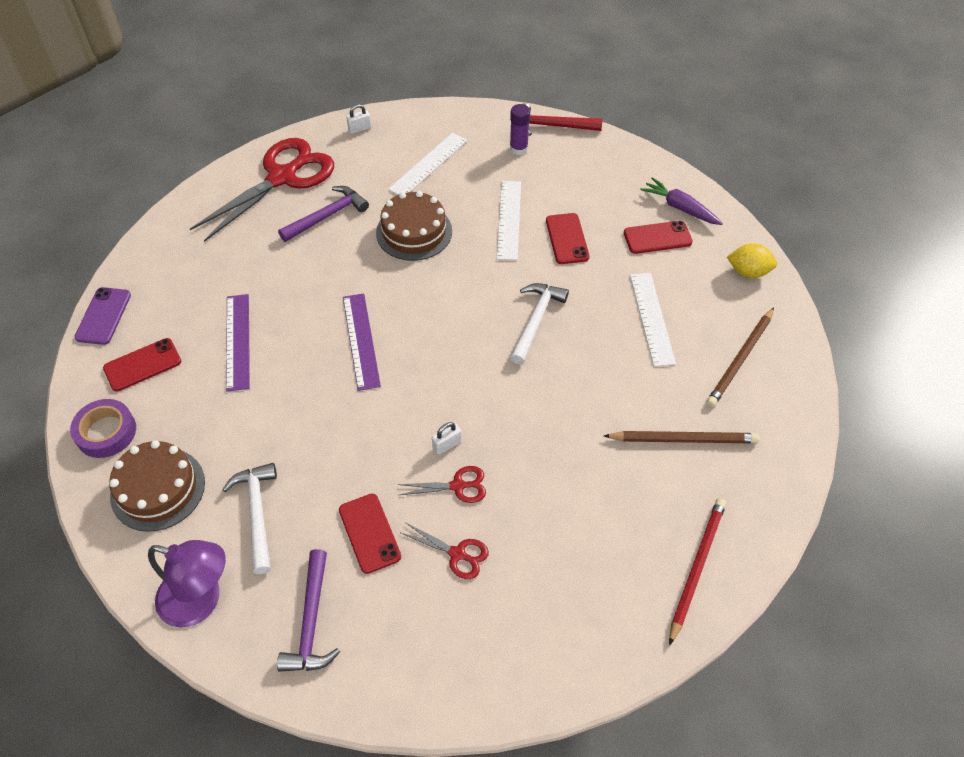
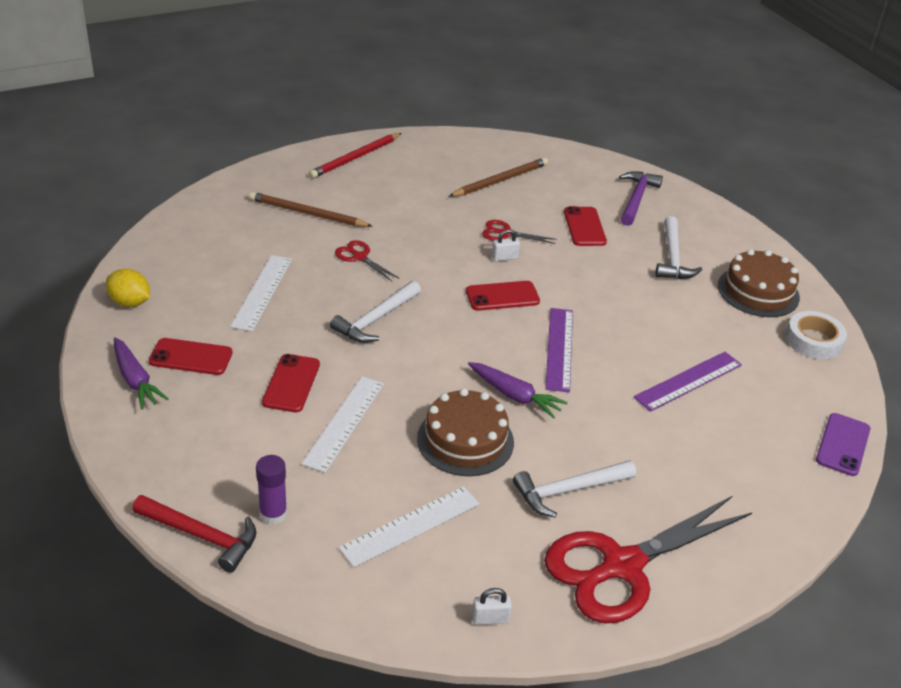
camera: 165 degrees left, 15 degrees down
purple tape [70,399,136,458] -> white tape [786,311,847,359]
red phone [103,338,181,391] -> red phone moved to [466,281,540,311]
purple lamp [148,540,226,628] -> none
purple ruler [226,294,250,392] -> purple ruler turned 45 degrees clockwise [634,352,742,412]
purple hammer [278,186,369,242] -> white hammer [513,460,636,518]
red scissors [401,523,489,579] -> red scissors moved to [335,240,400,281]
brown pencil [707,307,774,407] -> brown pencil moved to [449,157,548,197]
none -> purple carrot [468,362,568,419]

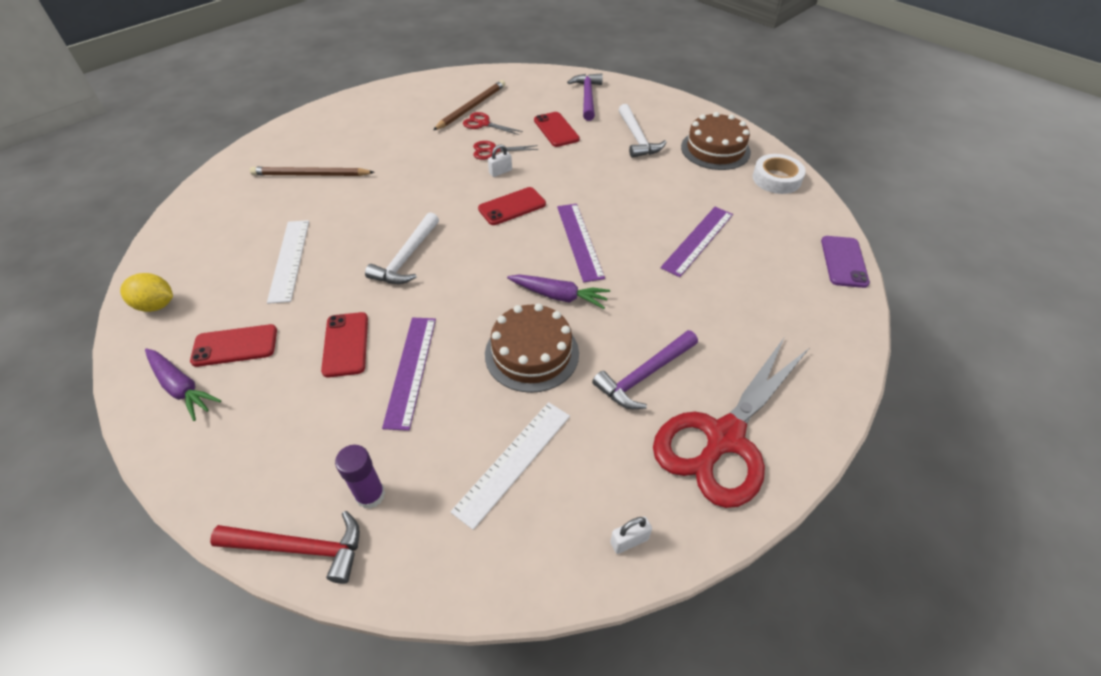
camera: 15 degrees left, 10 degrees up
white ruler [301,376,384,473] -> purple ruler [382,317,436,431]
red pencil [309,133,402,178] -> none
red scissors [335,240,400,281] -> red scissors moved to [463,112,523,135]
white hammer [513,460,636,518] -> purple hammer [592,330,698,409]

